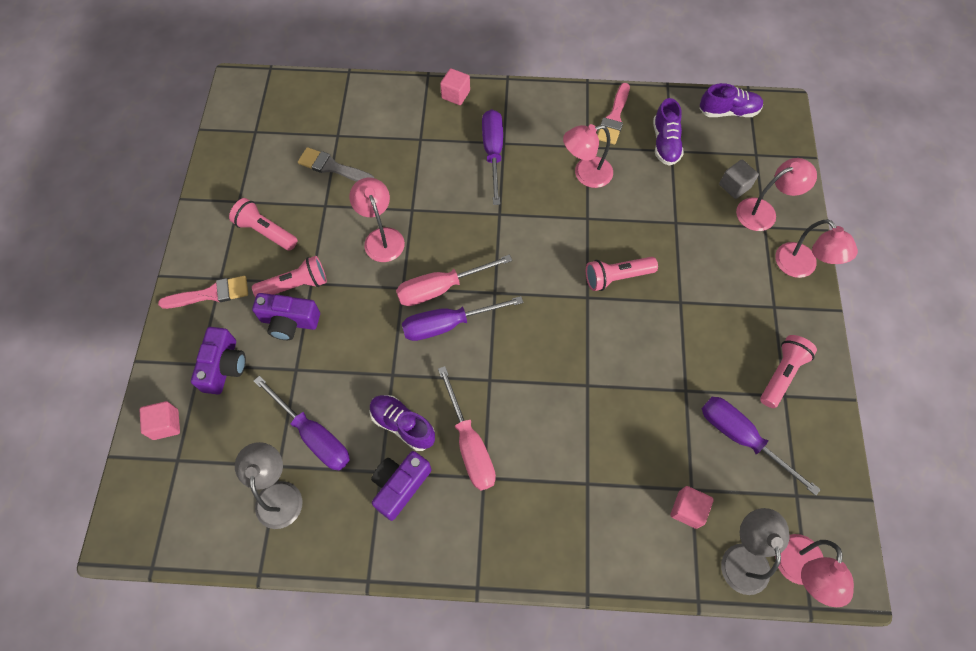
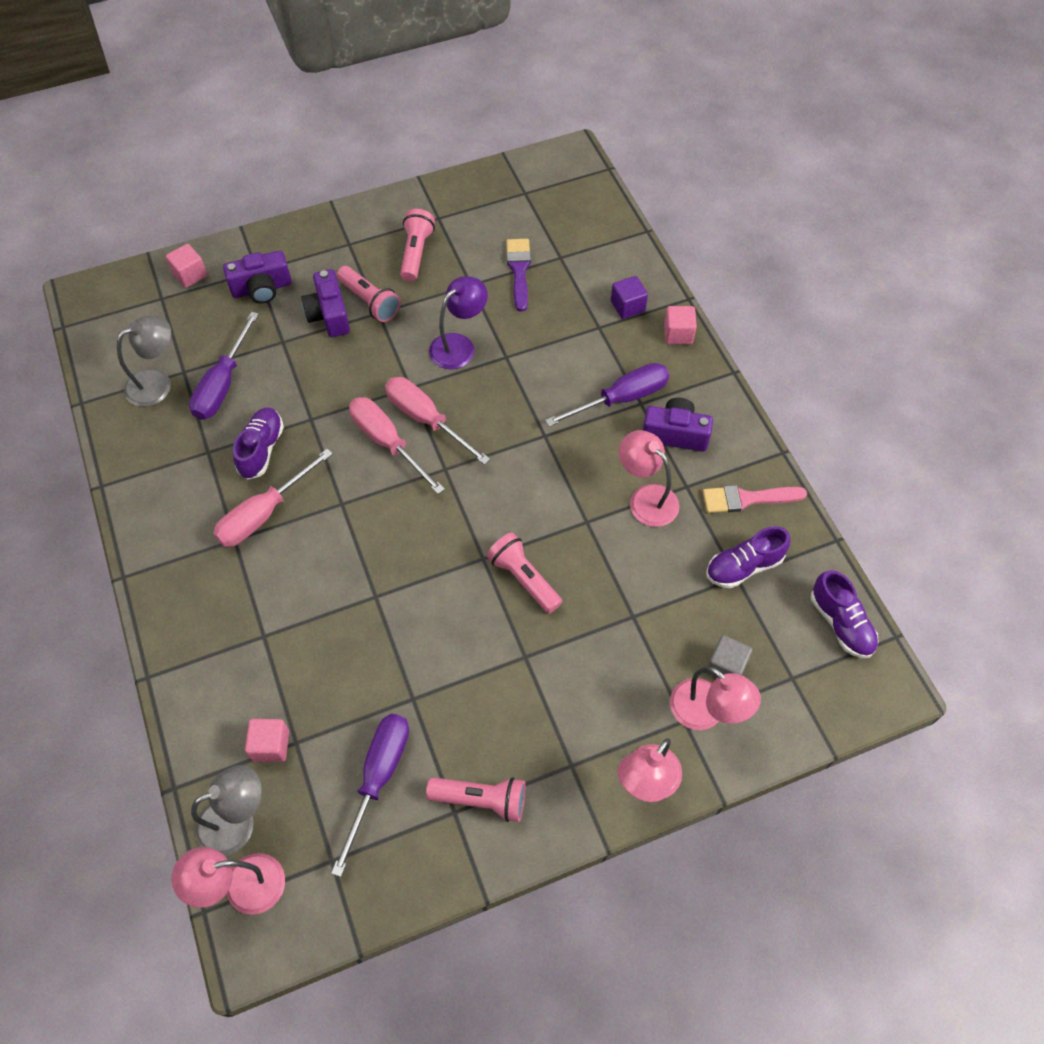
camera: 65 degrees right, 5 degrees down
pink brush [158,276,248,309] -> none
grey brush [298,147,374,182] -> purple brush [506,239,531,312]
pink lamp [350,178,405,262] -> purple lamp [429,276,488,369]
purple camera [371,451,431,521] -> purple camera moved to [643,398,713,452]
purple screwdriver [402,296,523,341] -> pink screwdriver [349,397,445,494]
none -> purple cube [611,276,648,319]

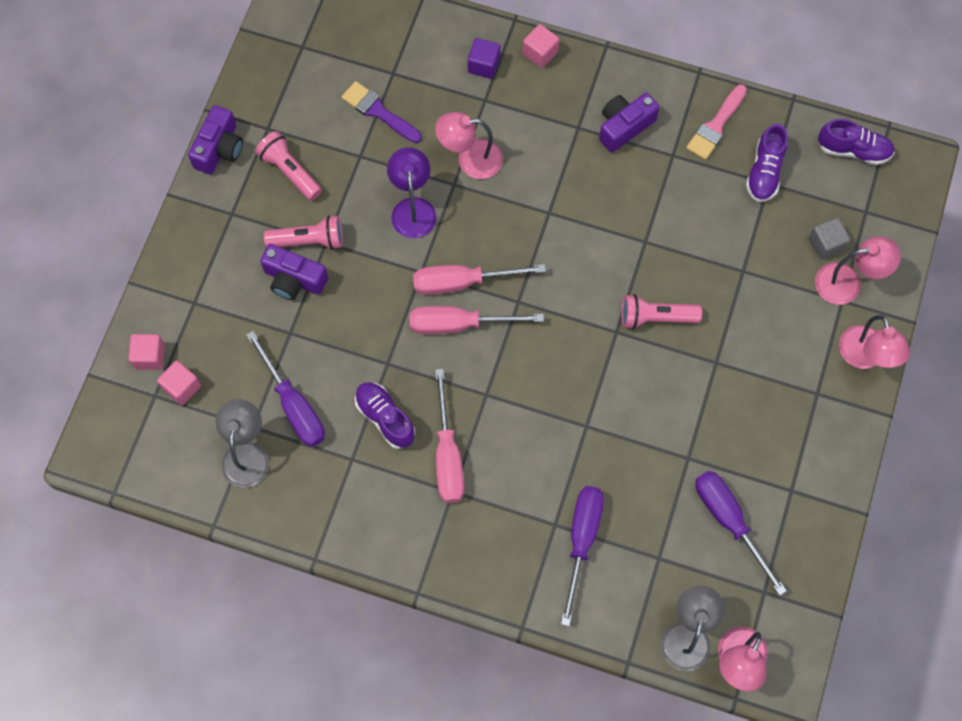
camera: 50 degrees left, 10 degrees up
purple camera [223,251,292,303] -> purple camera moved to [188,105,243,175]
pink cube [245,719,289,762] -> pink cube moved to [157,360,201,405]
pink flashlight [426,777,525,822] -> none
purple screwdriver [545,363,669,427] -> purple screwdriver moved to [561,486,604,626]
pink lamp [619,430,679,527] -> pink lamp moved to [435,112,503,179]

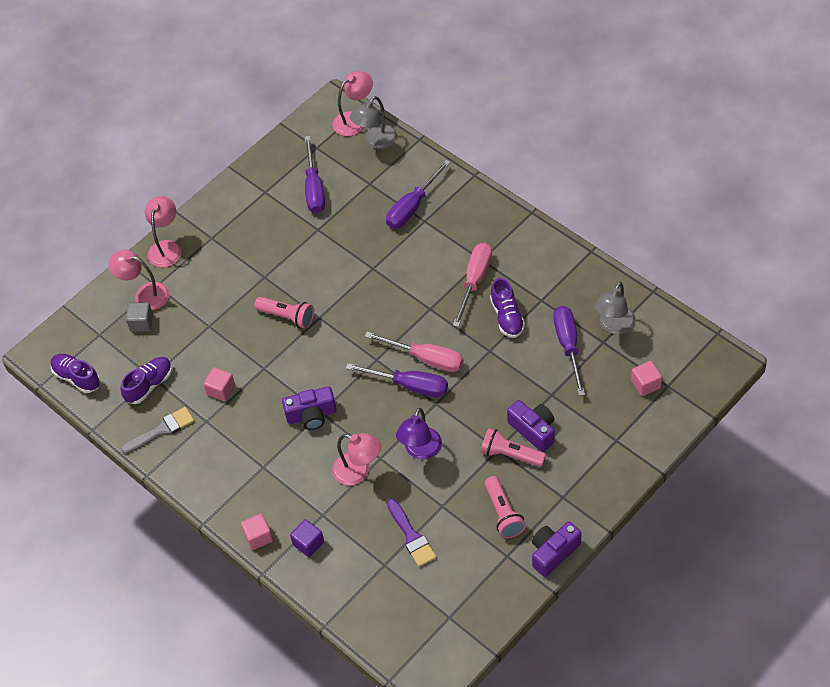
camera: 150 degrees left, 15 degrees down
pink cube [128,334,165,370] -> pink cube moved to [203,367,235,401]
pink screwdriver [413,264,546,295] -> purple screwdriver [346,363,448,397]
purple camera [599,93,660,153] -> purple camera moved to [282,386,336,430]
pink brush [686,84,747,160] -> grey brush [121,407,194,454]

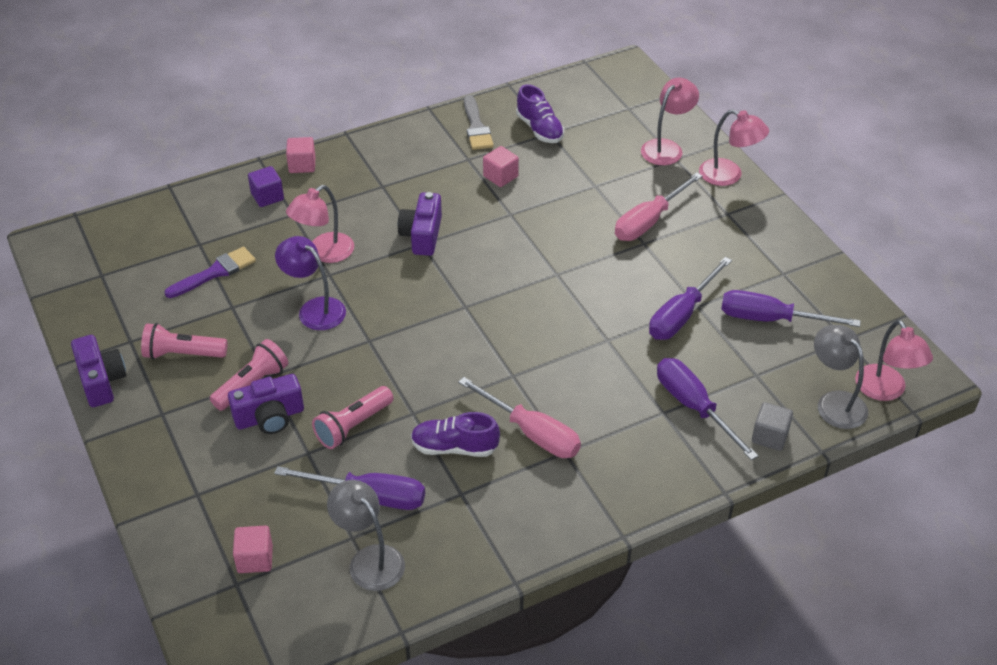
camera: 105 degrees right, 10 degrees down
purple shoe [51,354,100,393] -> none
grey cube [126,303,153,332] -> grey cube moved to [752,402,793,451]
pink flashlight [254,297,314,329] -> pink flashlight moved to [312,386,393,449]
purple screwdriver [346,363,448,397] -> purple screwdriver moved to [649,257,732,340]
pink screwdriver [365,332,463,372] -> pink screwdriver moved to [615,172,703,241]
purple brush [387,499,437,567] -> purple brush turned 150 degrees clockwise [164,247,256,298]

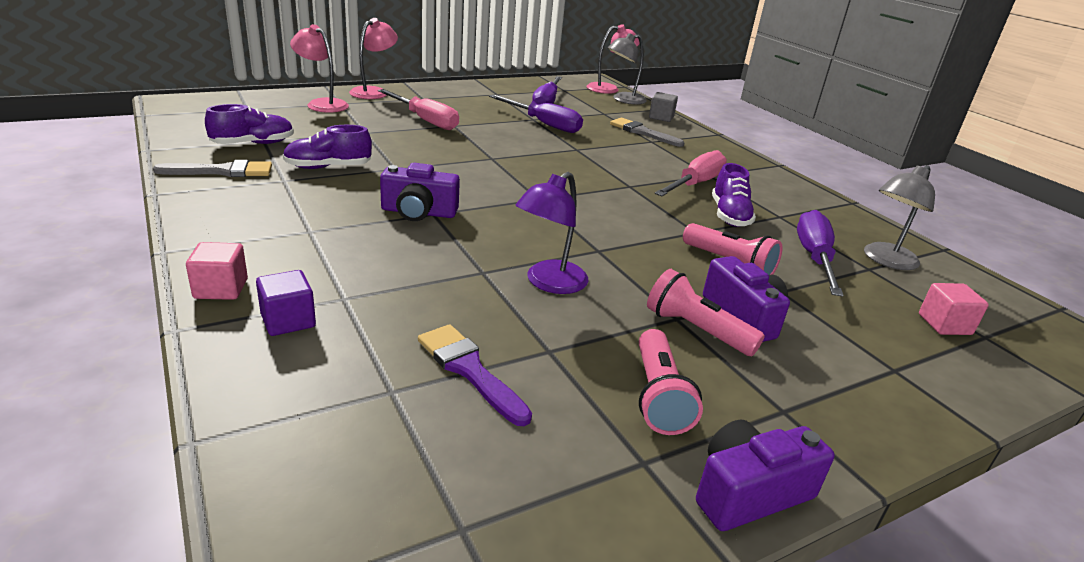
camera: 95 degrees left, 15 degrees down
pink lamp [286,185,354,263] -> none
pink cube [483,146,519,187] -> purple shoe [283,125,372,169]
purple screwdriver [657,358,758,460] -> grey brush [610,118,684,147]

